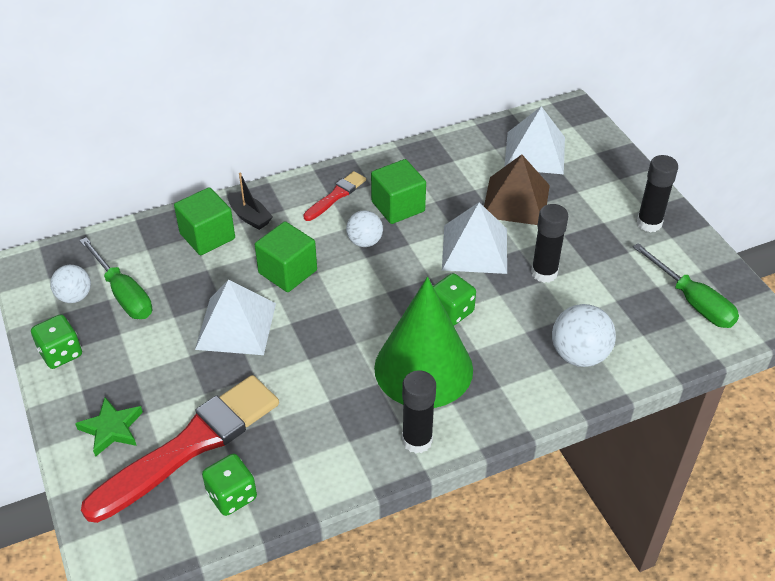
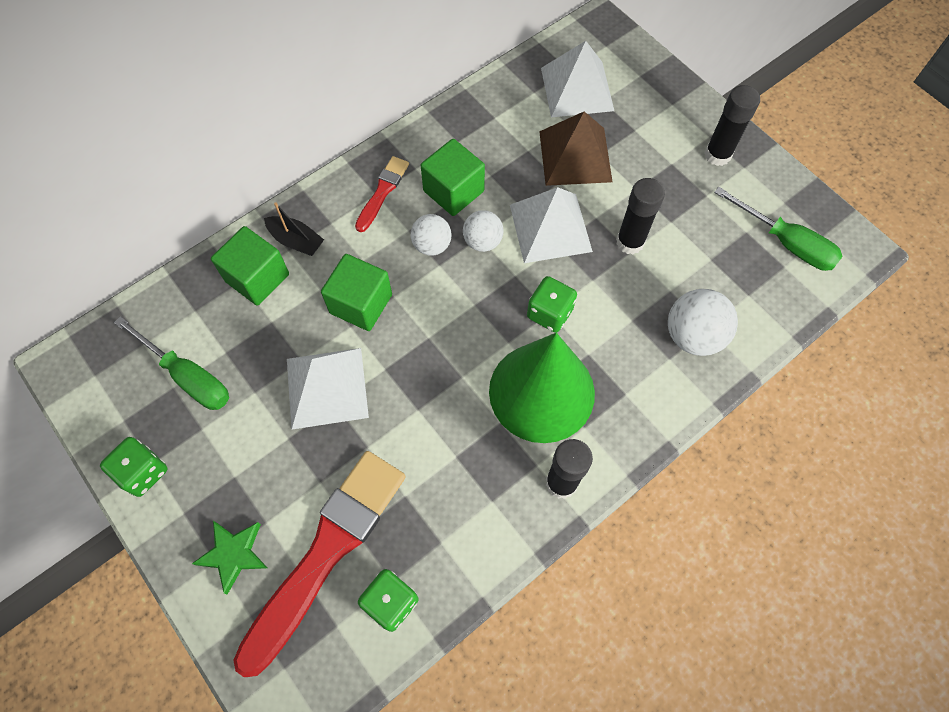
camera: 15 degrees left, 20 degrees up
white ball [50,265,91,303] -> white ball moved to [463,210,504,252]

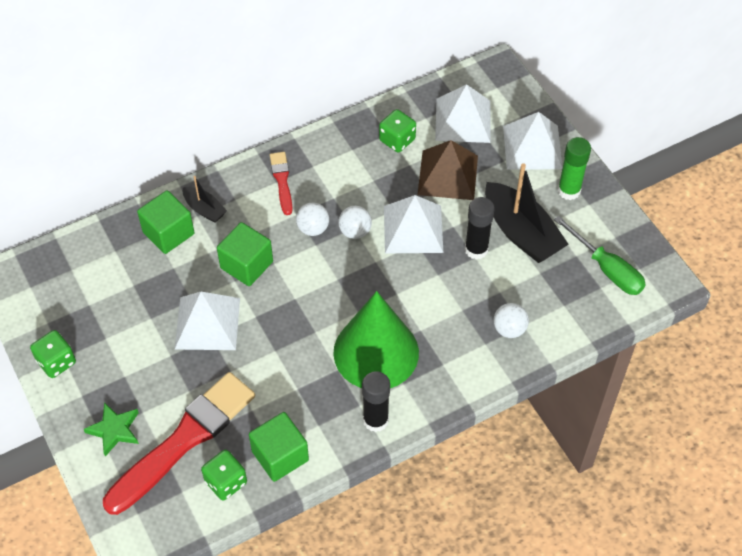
camera: 10 degrees right, 10 degrees down
green screwdriver [114,316,229,410] -> none
red brush [355,156,409,232] -> red brush turned 45 degrees counterclockwise [270,152,293,215]
green cube [421,139,485,216] -> green cube moved to [249,412,309,482]
green dice [527,276,577,333] -> green dice moved to [379,109,416,153]
white ball [668,289,738,356] -> white ball [493,303,529,338], size x0.65
black glue stick [705,85,760,166] -> green glue stick [558,137,591,200]
none -> black boat [485,163,569,263]
none -> white pyramid [503,112,563,170]

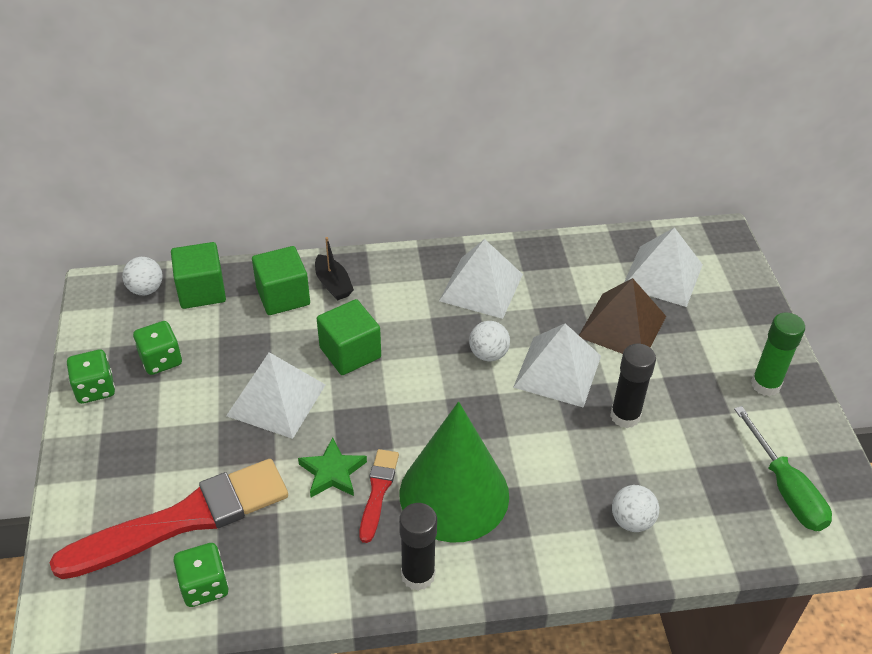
camera: 20 degrees right, 10 degrees down
green star [84,402,139,456] -> green star moved to [298,437,367,497]
green cube [249,412,309,482] -> green cube moved to [171,242,226,309]
red brush [270,152,293,215] -> red brush moved to [359,449,399,543]
white ball [296,203,329,236] -> white ball moved to [122,257,163,295]
green dice [379,109,416,153] -> green dice moved to [133,321,182,375]
black boat [485,163,569,263] -> none
white pyramid [503,112,563,170] -> white pyramid moved to [439,239,523,319]

